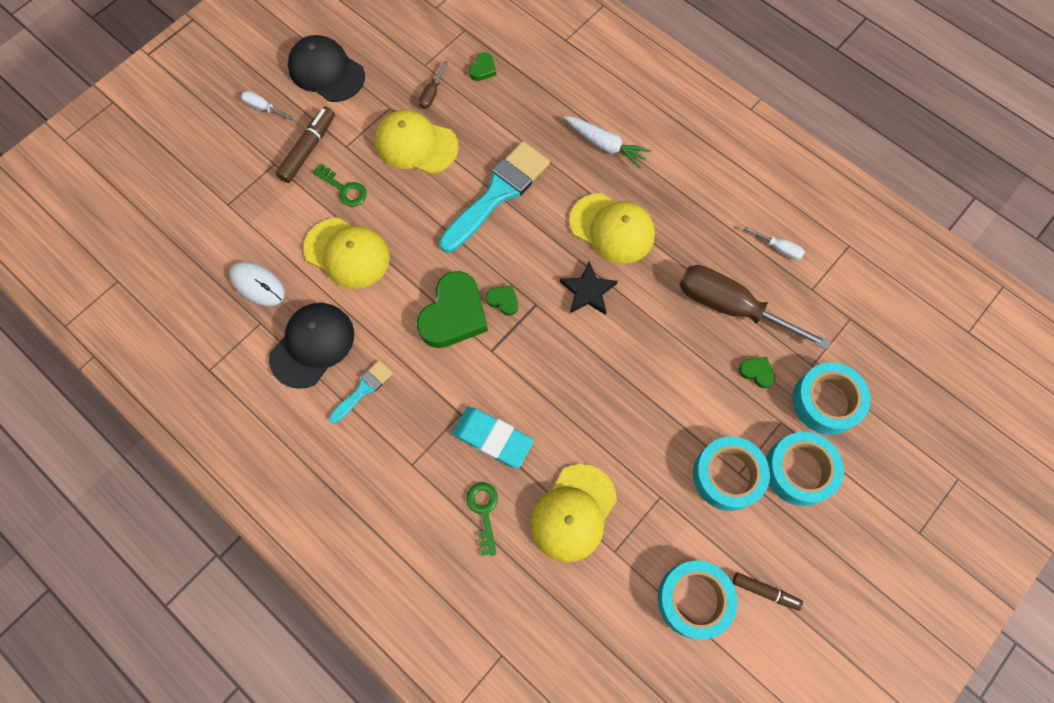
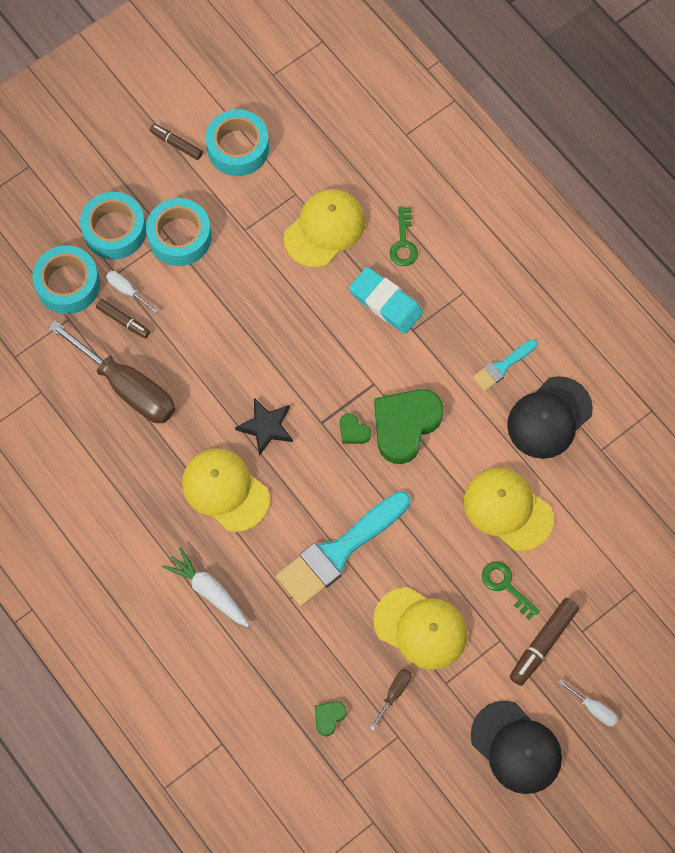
camera: 170 degrees left, 0 degrees up
white mouse [229,262,285,306] -> none
green heart [739,357,775,388] -> brown marker [96,299,150,339]
white screwdriver [744,227,805,260] -> white screwdriver moved to [106,271,158,313]

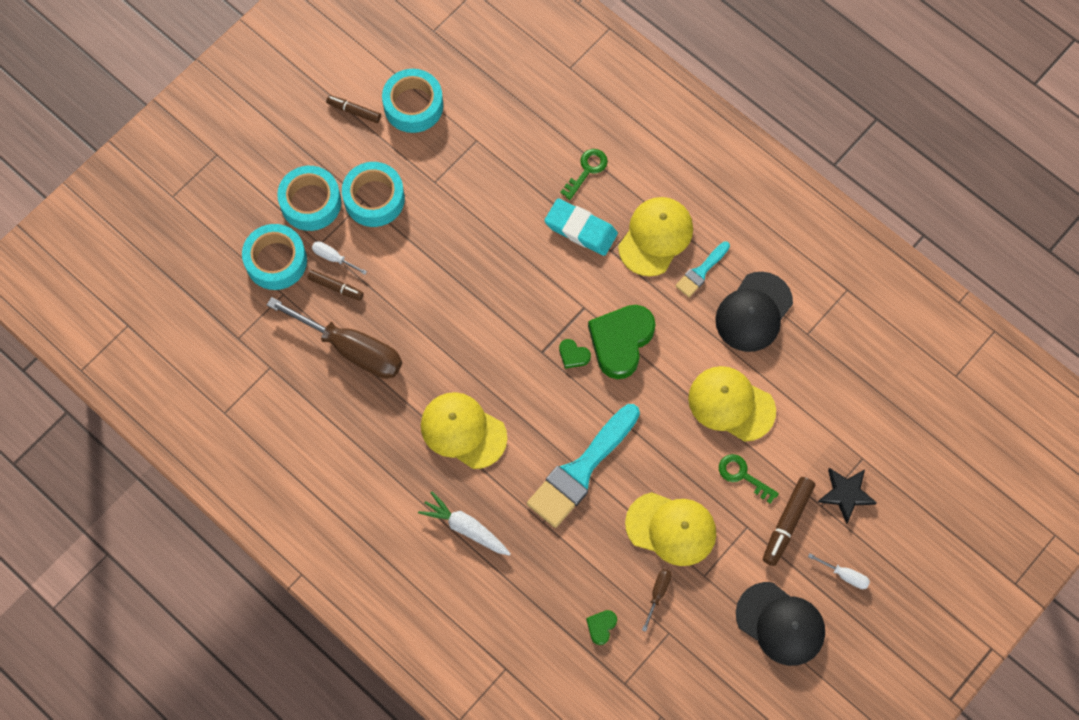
camera: 10 degrees left, 0 degrees up
black star [235,398,293,456] -> black star moved to [818,468,877,524]
yellow cap [284,189,365,268] -> yellow cap moved to [618,197,693,276]
green key [390,206,418,266] -> green key turned 135 degrees counterclockwise [560,149,608,200]

